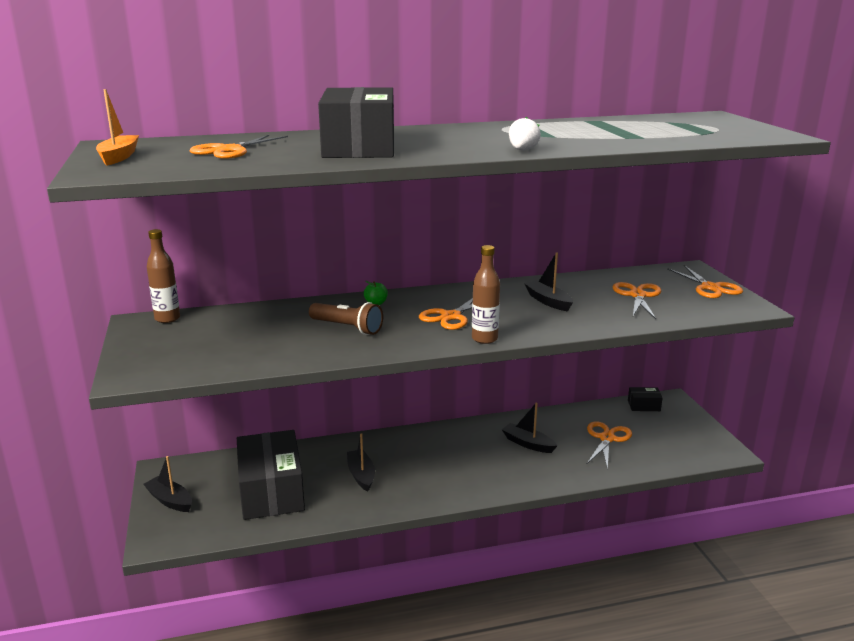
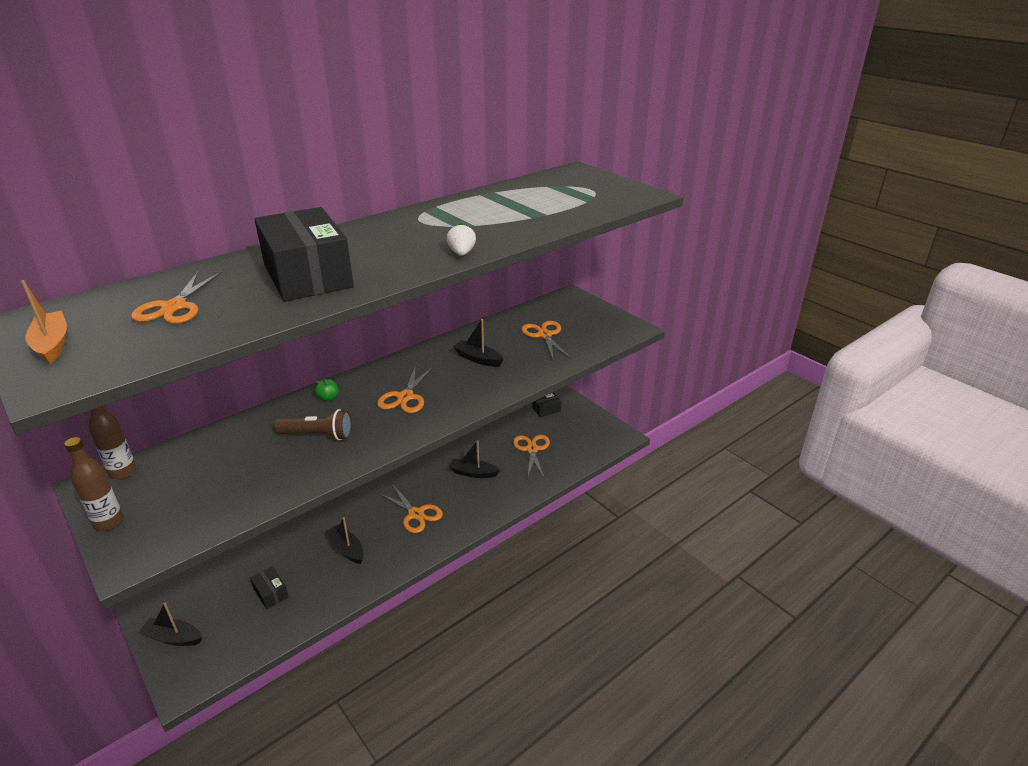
camera: 25 degrees left, 10 degrees up
black box [237,430,305,520] -> black box [250,566,289,609], size x0.42
brown bottle [472,245,500,344] -> brown bottle moved to [65,437,124,531]
orange scissors [667,265,743,298] -> orange scissors moved to [378,484,443,533]

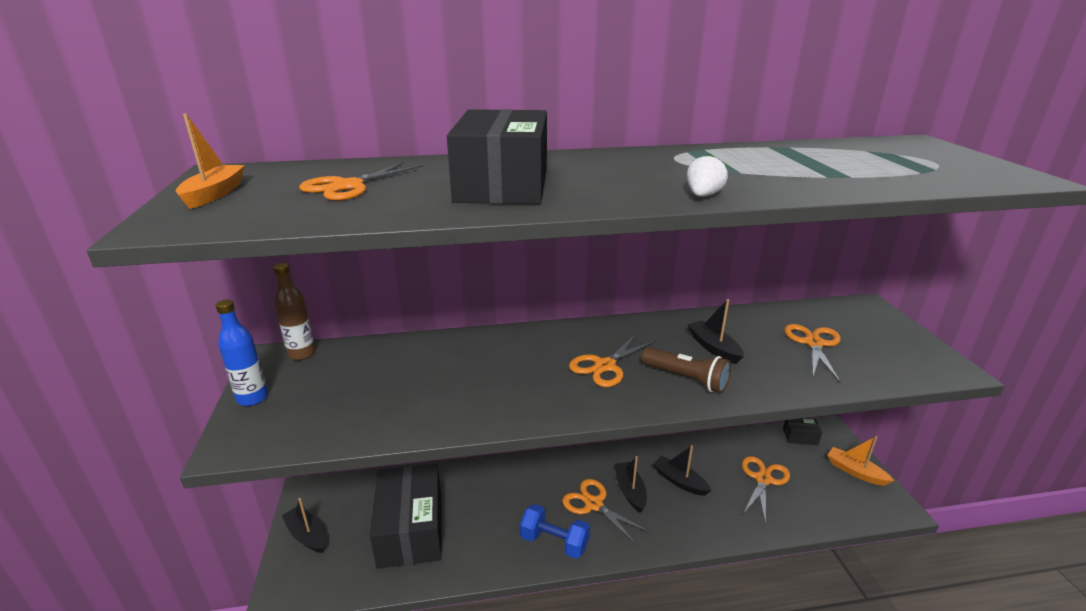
camera: 30 degrees right, 5 degrees down
brown bottle [65,437,124,531] -> blue bottle [216,300,268,406]
black box [250,566,289,609] -> black box [370,464,442,569], size x2.36
brown flashlight [274,409,352,440] -> brown flashlight moved to [641,347,731,393]
green apple [315,379,338,401] -> none
black boat [325,517,364,564] -> black boat moved to [614,456,647,513]
orange scissors [378,484,443,533] -> orange scissors turned 150 degrees clockwise [562,479,650,545]
none -> blue dumbbell [520,504,590,559]
none -> orange boat [828,436,894,486]

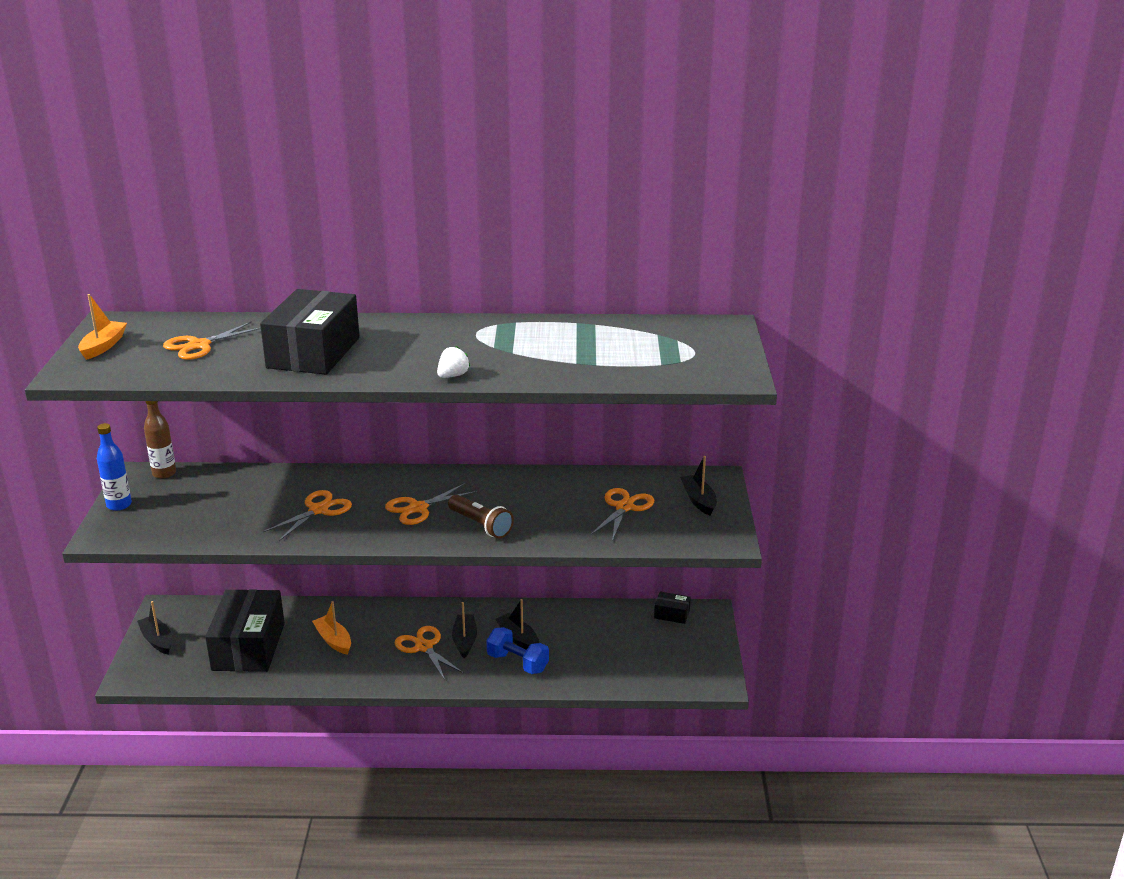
camera: 10 degrees right, 0 degrees up
blue dumbbell [520,504,590,559] -> blue dumbbell moved to [486,627,549,674]
black boat [687,299,744,364] -> black boat moved to [680,456,717,516]
orange scissors [742,456,790,524] -> orange scissors moved to [263,490,352,541]
orange boat [828,436,894,486] -> orange boat moved to [312,601,351,655]

